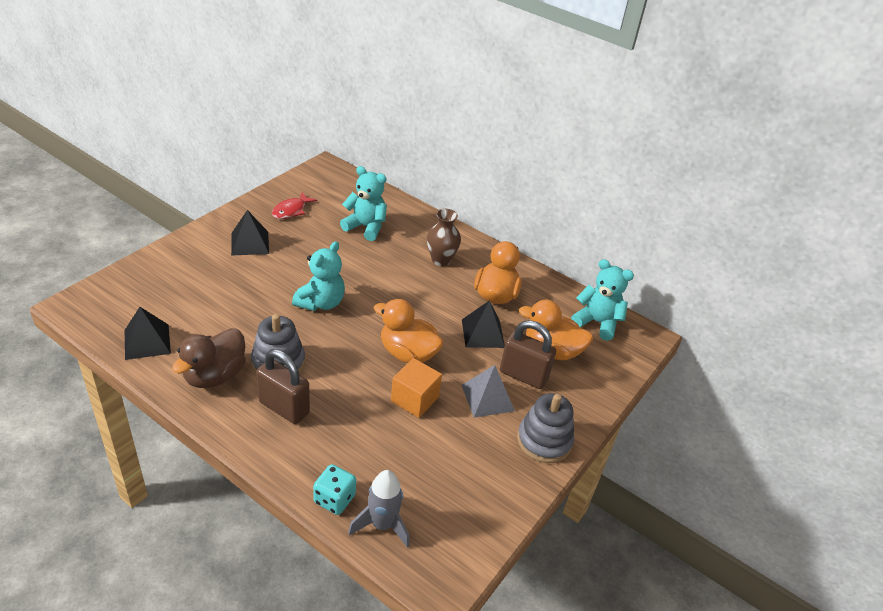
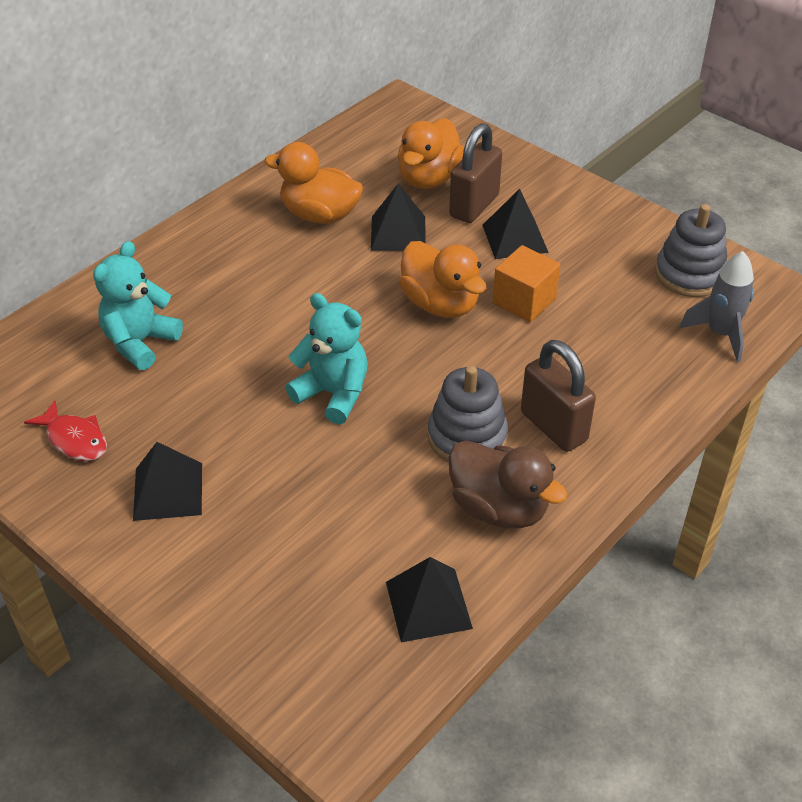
camera: 80 degrees left, 5 degrees up
brown padlock [256,349,310,424] -> brown padlock turned 75 degrees counterclockwise [521,340,596,452]
turquoise dice [313,464,356,515] -> none
orange duck [374,299,444,363] -> orange duck turned 75 degrees counterclockwise [399,241,486,318]
brown vase [427,209,461,266] -> none
grey pyramid [462,365,515,418] -> black pyramid [482,189,549,259]
grey stacking toy [517,393,574,463] -> grey stacking toy moved to [655,204,727,297]
turquoise teddy bear [571,259,634,341] -> none

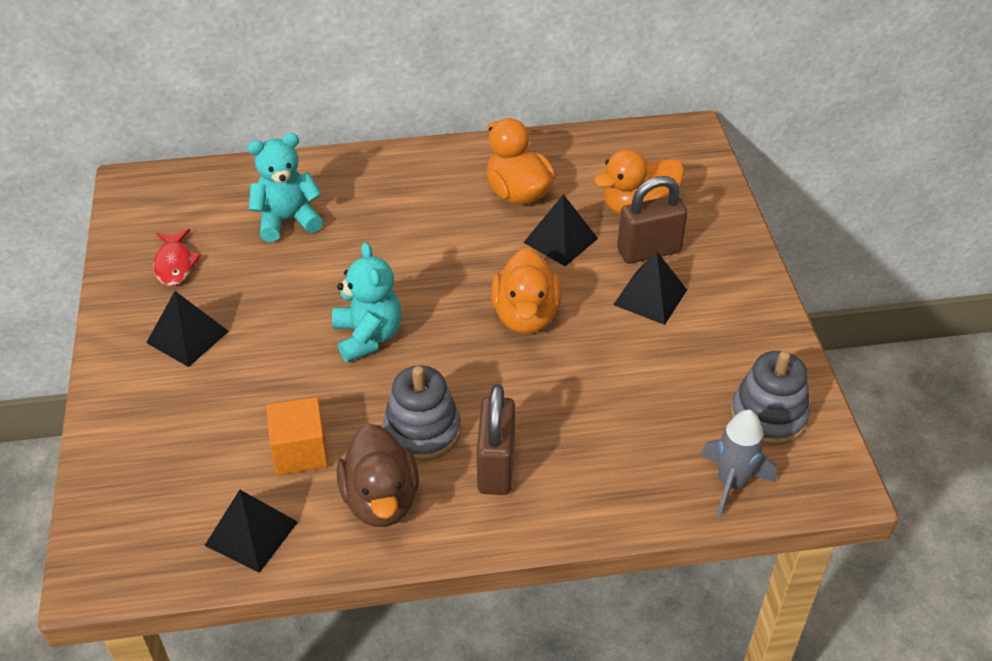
camera: 40 degrees right, 0 degrees up
orange cube [493,245,560,322] -> orange cube moved to [266,397,328,475]

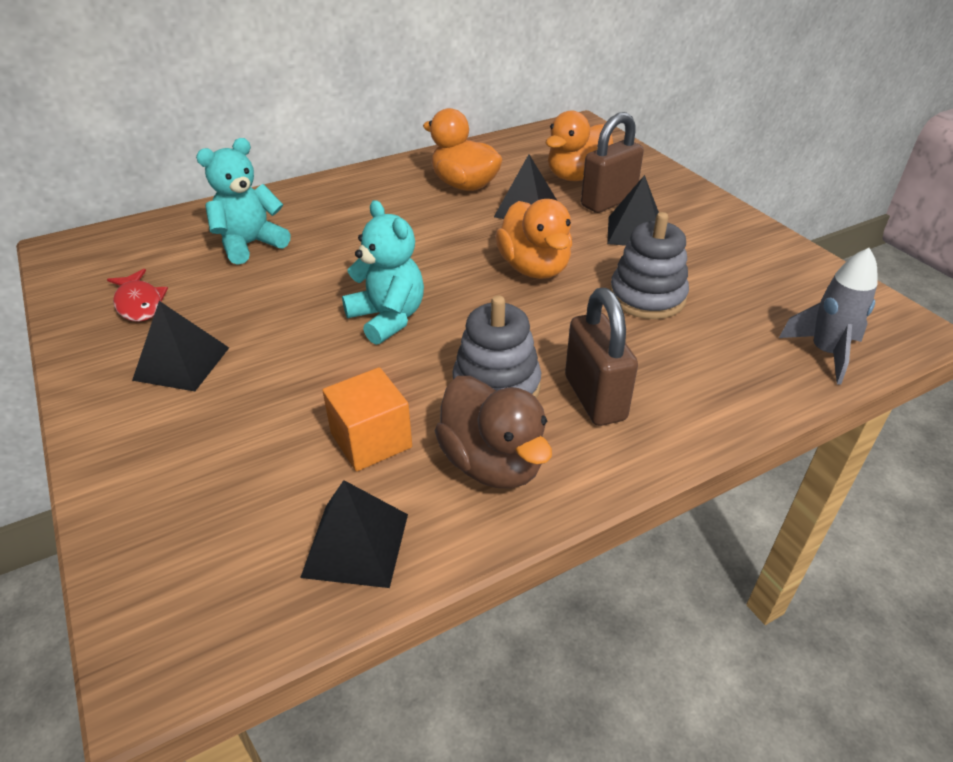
camera: 20 degrees left, 5 degrees down
grey stacking toy [731,351,810,446] -> grey stacking toy moved to [610,212,689,319]

